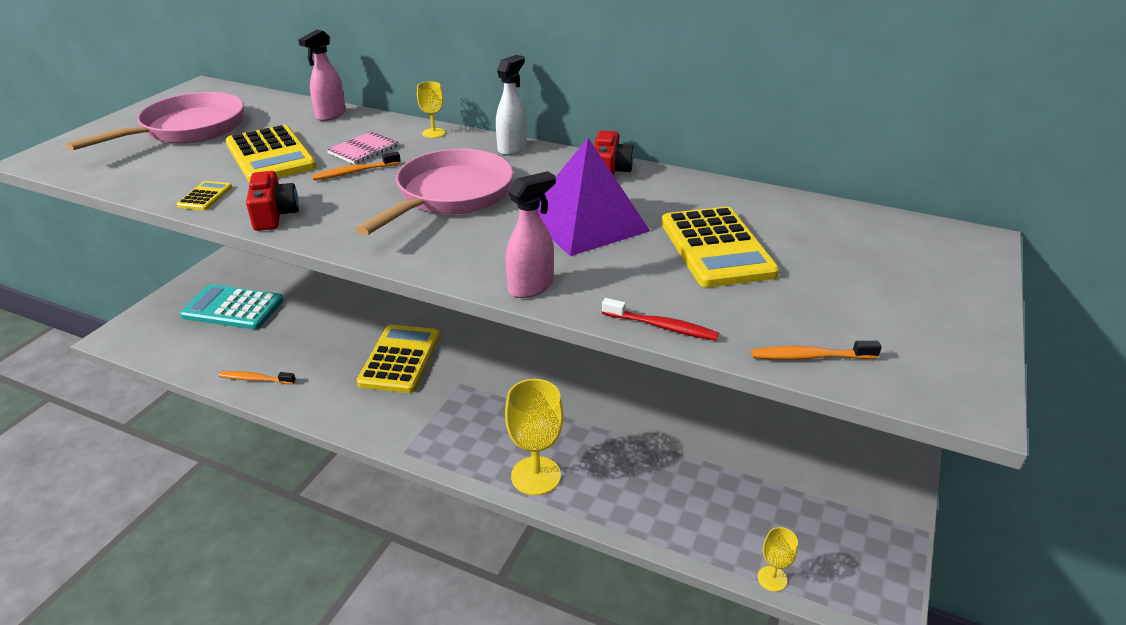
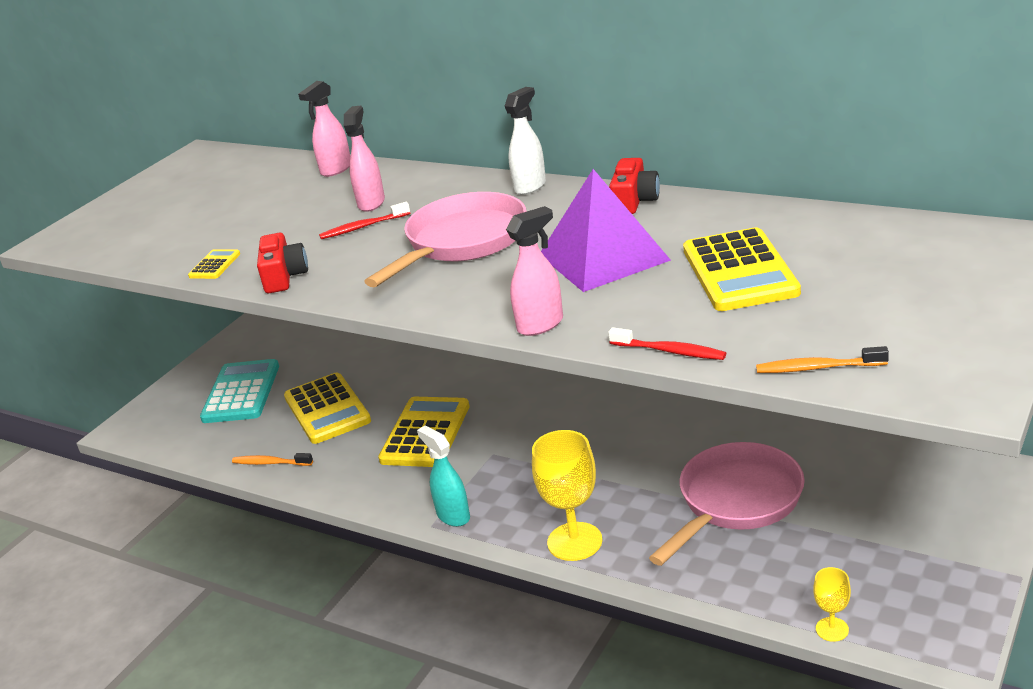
camera: 10 degrees right, 5 degrees down
pink pan [66,92,244,151] -> pink pan moved to [649,442,805,566]
turquoise calculator [180,284,283,329] -> turquoise calculator turned 75 degrees clockwise [200,359,279,423]
yellow calculator [226,125,317,183] -> yellow calculator moved to [284,373,371,444]
orange toothbrush [312,152,401,180] -> red toothbrush [319,202,410,239]
pink notebook [327,131,399,164] -> pink spray bottle [344,106,385,212]
yellow goblet [417,82,445,138] -> none
none -> turquoise spray bottle [417,425,470,527]

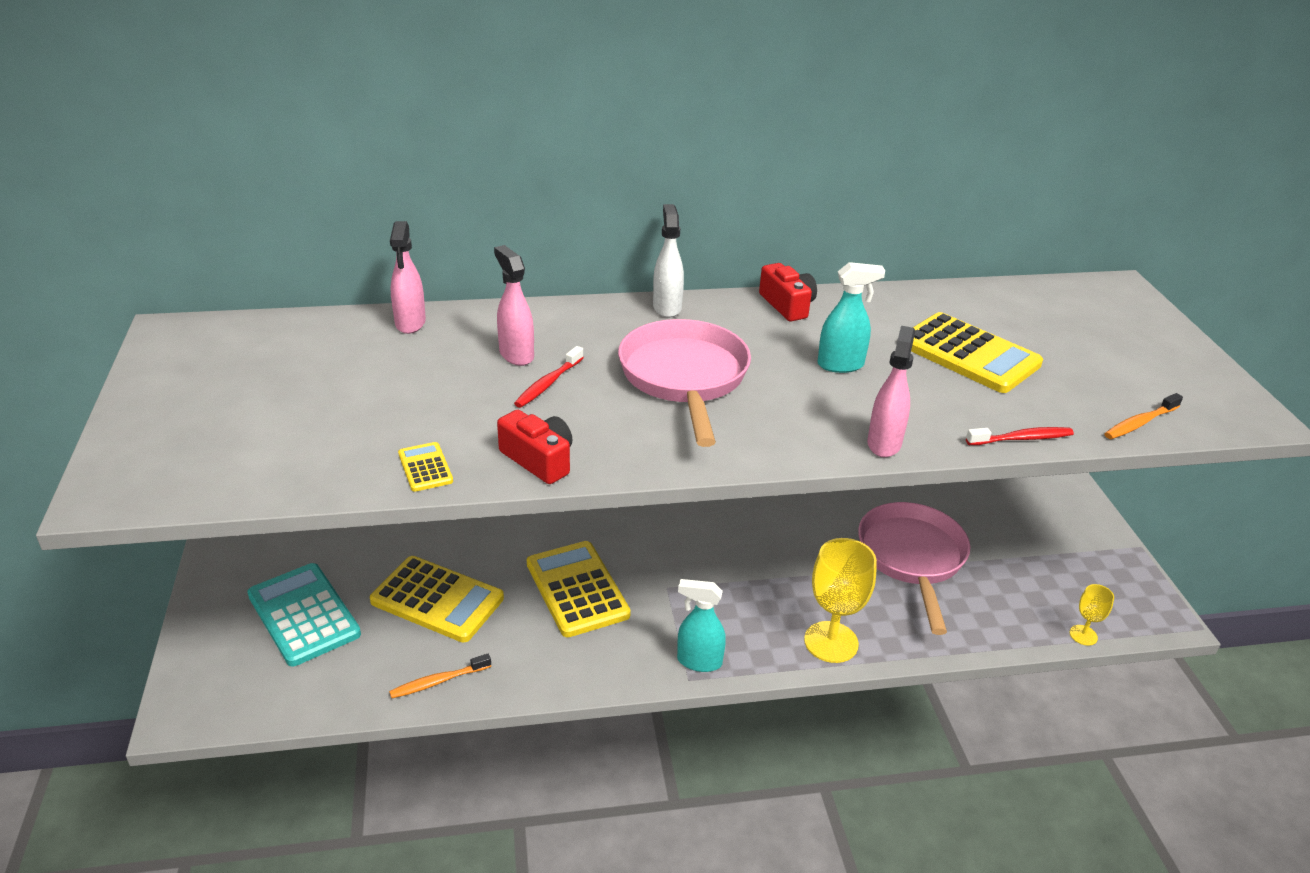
camera: 45 degrees left, 5 degrees up
purple pyramid [541,169,671,292] -> turquoise spray bottle [818,262,885,373]

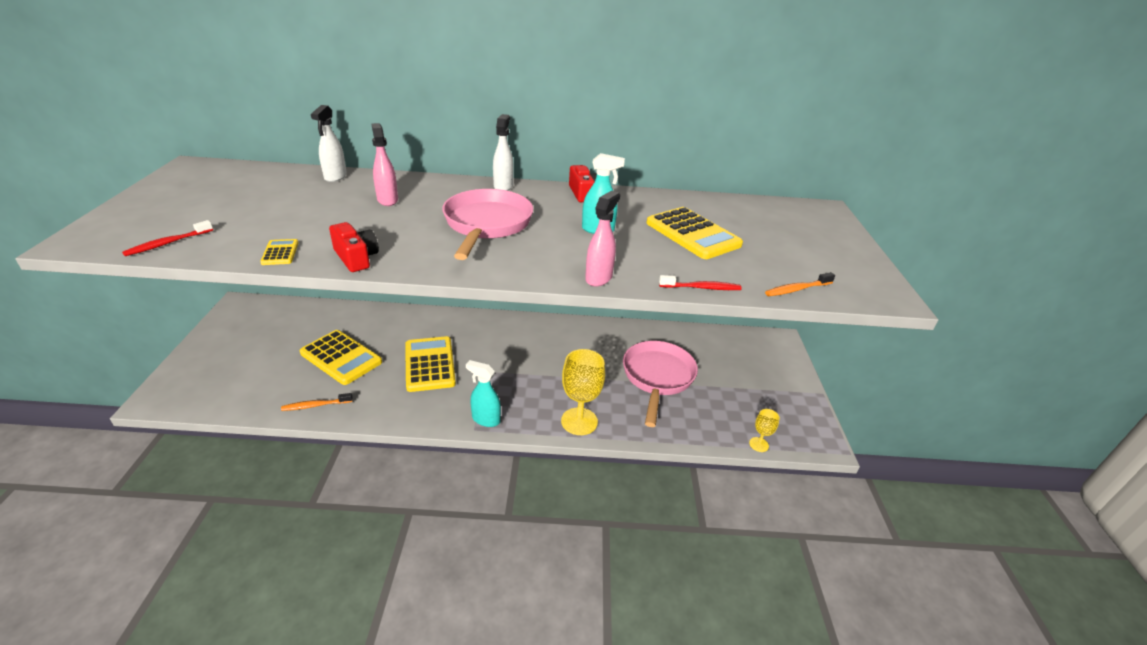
camera: 10 degrees right, 0 degrees up
turquoise calculator [247,563,361,666] -> none
pink spray bottle [390,221,426,334] -> white spray bottle [311,105,347,182]
red toothbrush [514,346,584,408] -> red toothbrush moved to [122,220,213,256]

